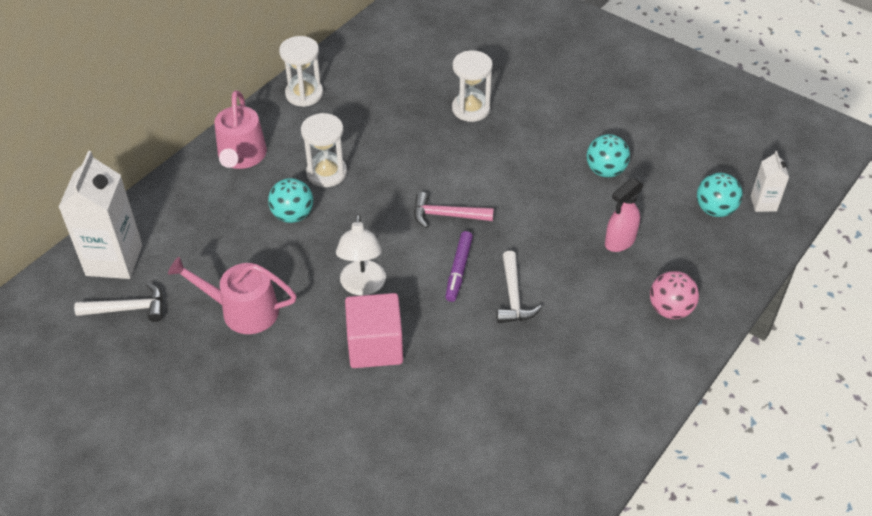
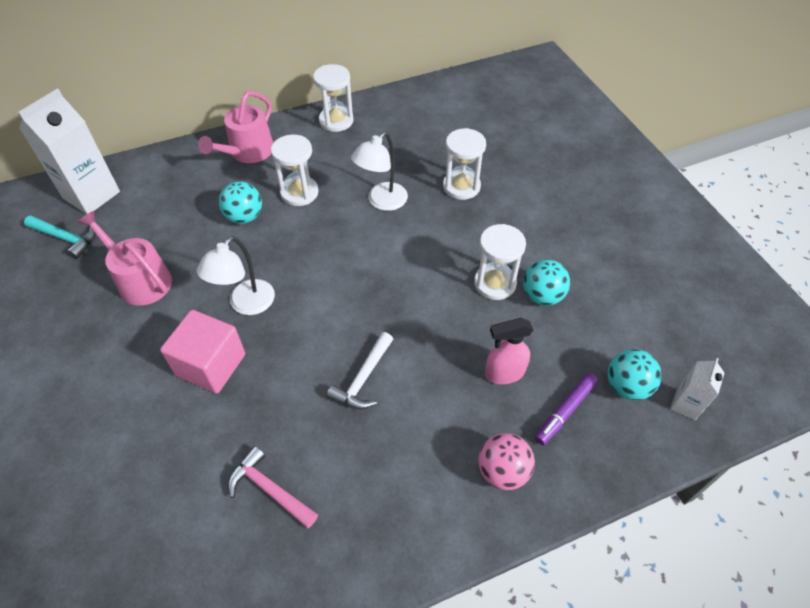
camera: 30 degrees right, 5 degrees up
white hammer [74,283,163,322] -> turquoise hammer [24,216,96,259]
pink hammer [414,192,494,228] -> pink hammer moved to [228,446,318,528]
purple marker [445,231,473,302] -> purple marker moved to [535,373,598,445]
none -> white lamp [351,132,408,211]
none -> white hourglass [474,224,526,300]

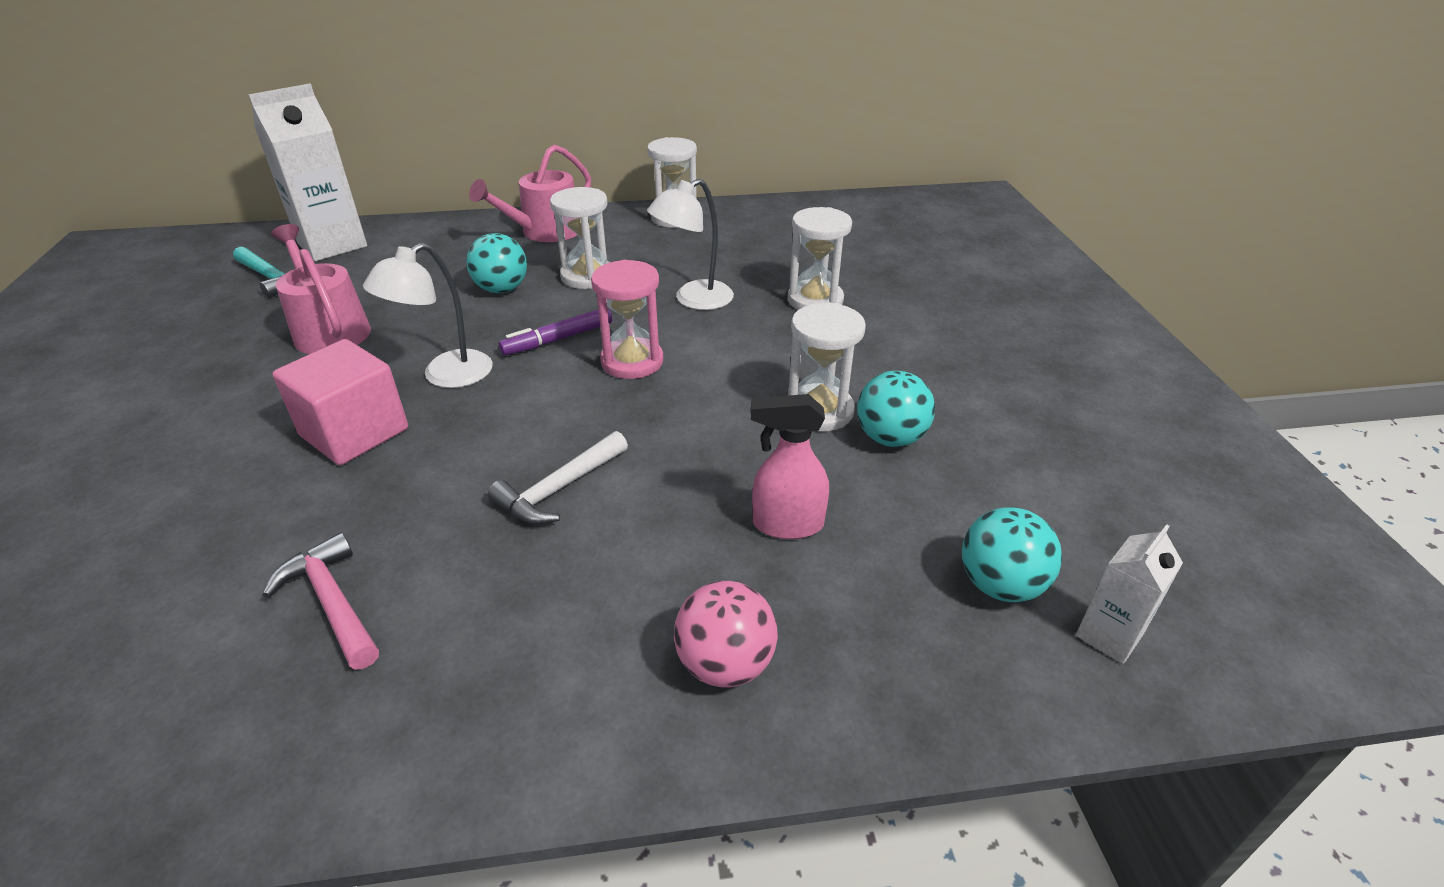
camera: 15 degrees right, 15 degrees down
purple marker [535,373,598,445] -> purple marker moved to [499,309,612,355]
none -> pink hourglass [591,260,663,379]

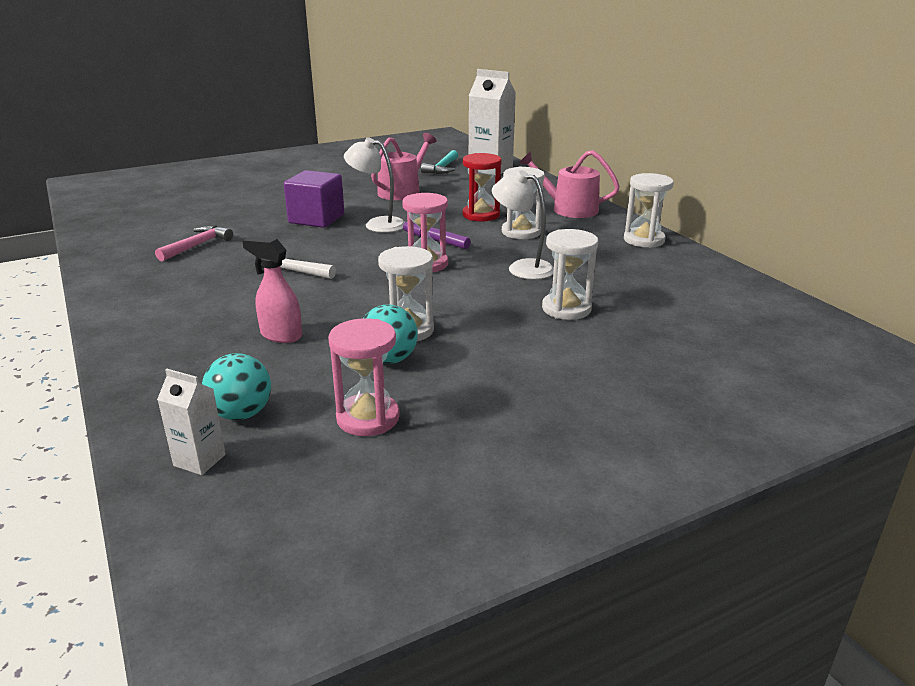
camera: 70 degrees right, 10 degrees down
pink cube [272,339,408,465] -> purple cube [284,170,344,228]
turquoise ball [466,233,527,293] -> red hourglass [463,153,502,221]
pink ball [674,581,778,687] -> none
pink spray bottle [751,394,829,539] -> pink spray bottle turned 45 degrees counterclockwise [242,237,302,343]
none -> pink hourglass [328,318,400,436]

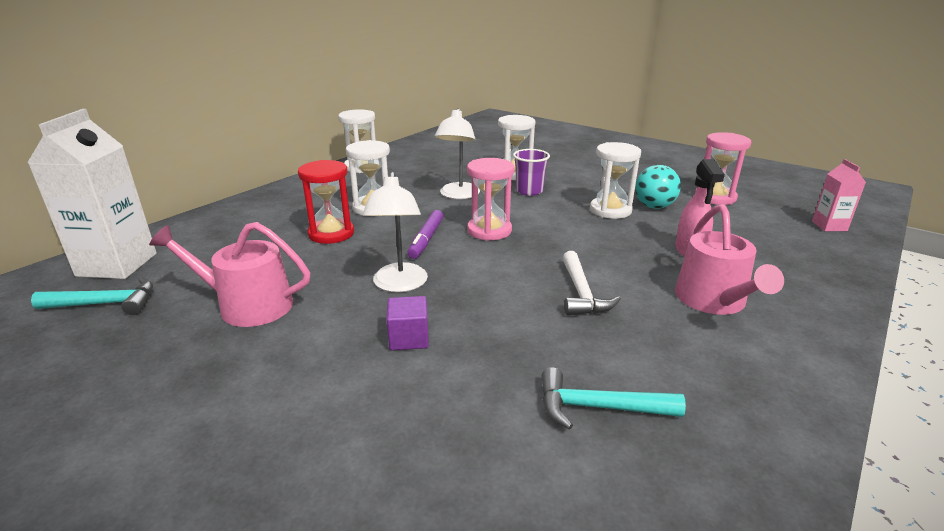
camera: 115 degrees left, 0 degrees up
pink hammer [155,225,233,261] -> turquoise hammer [541,367,686,430]
white carton [157,369,226,475] -> pink carton [812,159,866,231]
turquoise ball [202,353,271,420] -> none
purple cube [284,170,344,228] -> purple cube [386,296,429,350], size x0.55
pink watering can [519,150,620,218] -> pink watering can moved to [675,204,784,315]
none -> purple cup [513,149,550,196]

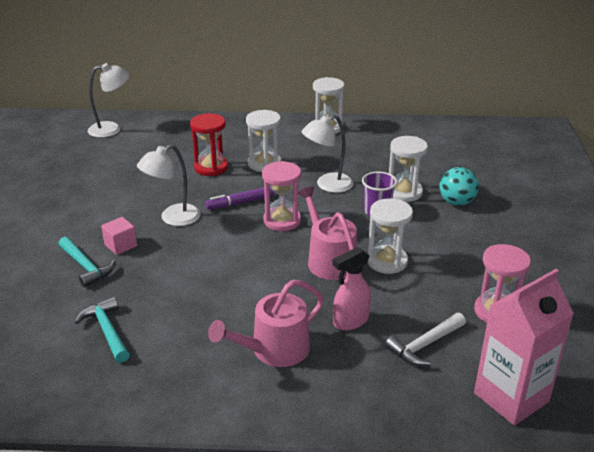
camera: 55 degrees right, 5 degrees up
white carton [27,109,157,279] -> white lamp [88,63,129,138]
turquoise hammer [31,277,153,315] -> turquoise hammer moved to [58,237,116,288]
pink watering can [149,222,310,327] -> pink watering can moved to [298,186,357,280]
purple cube [386,296,429,350] -> pink cube [101,217,137,255]
white hammer [562,251,621,315] -> white hammer moved to [385,313,466,366]
turquoise ball [635,165,681,209] -> turquoise ball moved to [439,167,479,206]
pink carton [812,159,866,231] -> pink carton [474,269,574,426], size x1.97

